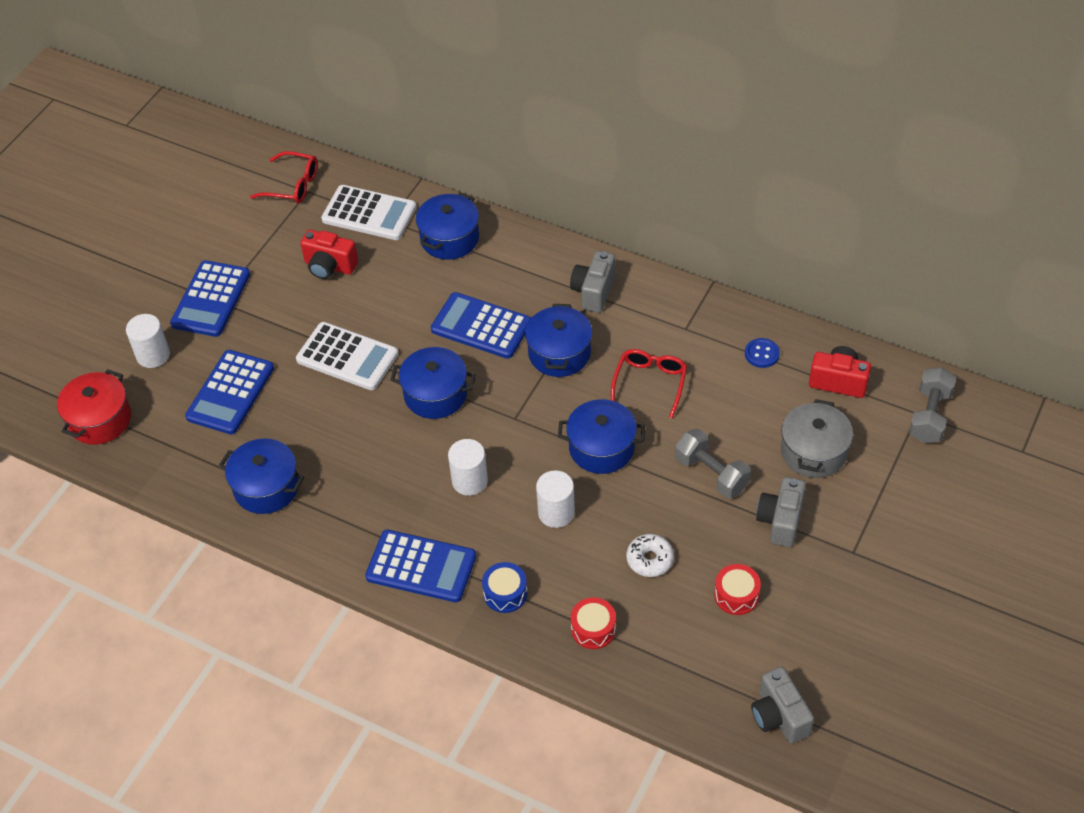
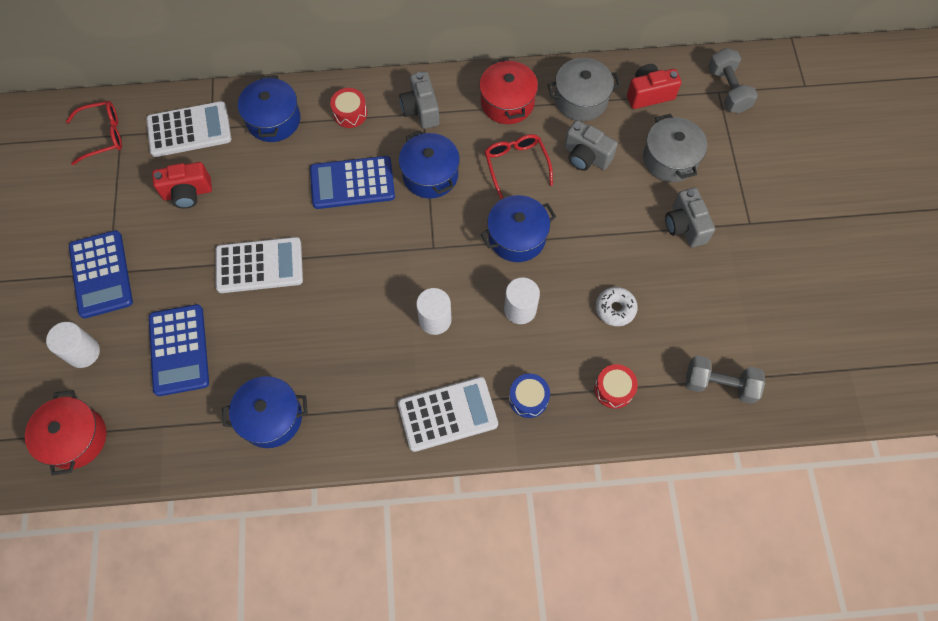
camera: 35 degrees left, 15 degrees up
blue calculator [365,530,476,602] -> white calculator [398,377,498,452]
blue pot [390,347,476,419] -> none
grey dumbbell [675,429,751,498] -> grey dumbbell moved to [686,355,765,404]
red drum [714,564,761,615] -> red drum moved to [330,88,367,128]
blue button [745,338,780,368] -> grey pot [547,58,621,121]
grey camera [751,667,814,743] -> grey camera moved to [564,120,618,171]
none -> red pot [479,58,538,124]

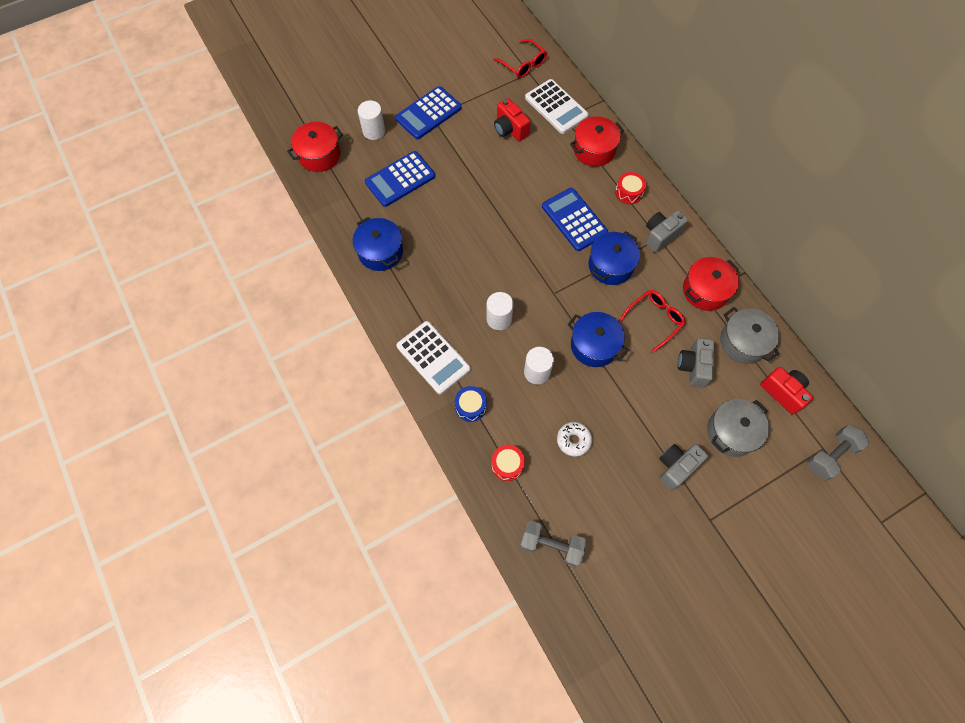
camera: 65 degrees right, 0 degrees up
white calculator [215,237,303,293] -> none
blue pot [238,75,300,142] -> red pot [570,116,624,167]
grey dumbbell [686,355,765,404] -> grey dumbbell turned 60 degrees counterclockwise [520,521,587,567]

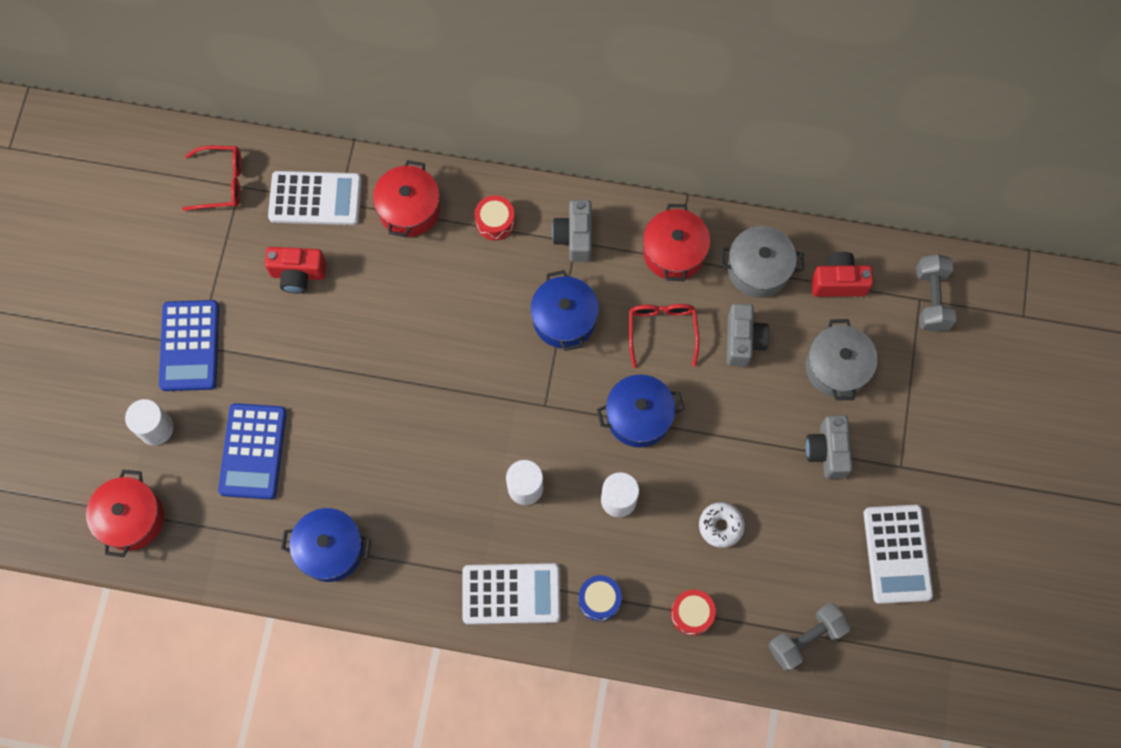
camera: 50 degrees left, 5 degrees up
blue calculator [542,188,608,251] -> none
grey camera [678,338,714,387] -> grey camera turned 135 degrees counterclockwise [726,303,770,367]
none -> white calculator [863,505,933,604]

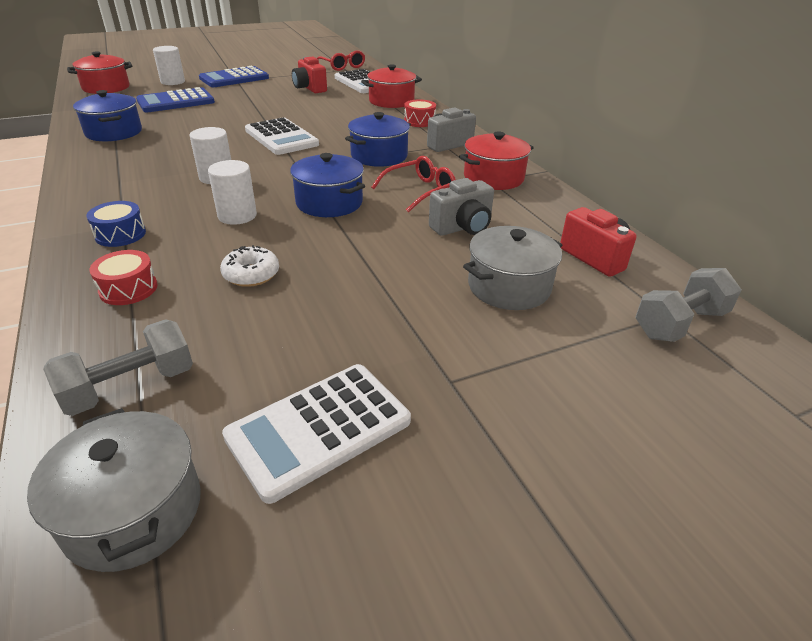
camera: 55 degrees right, 35 degrees down
white calculator [463,563,560,625] -> white calculator moved to [245,117,319,155]
grey pot [720,226,804,298] -> grey pot moved to [27,408,201,572]
grey dumbbell [768,603,851,671] -> grey dumbbell turned 60 degrees counterclockwise [43,319,193,416]
grey camera [806,415,853,479] -> none

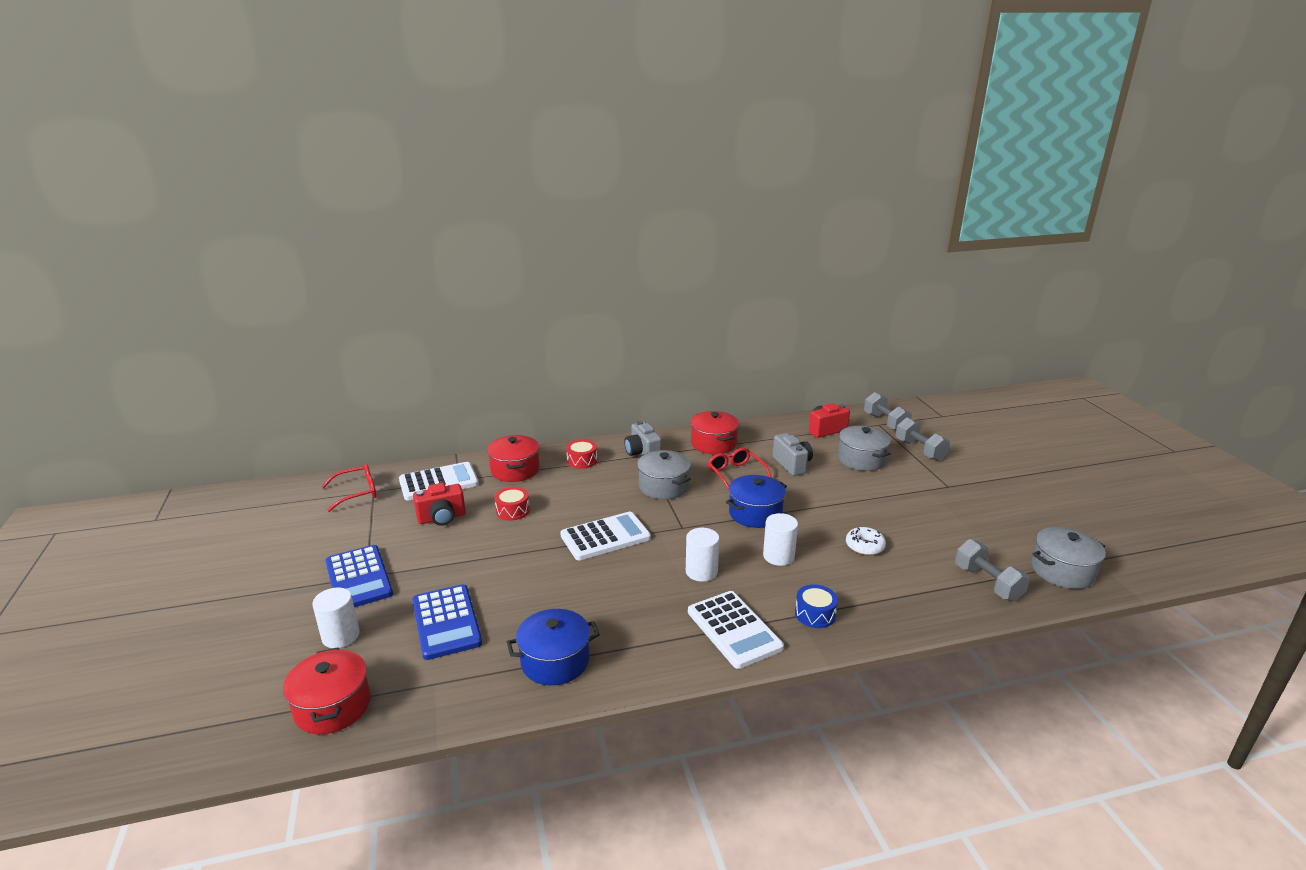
camera: 80 degrees left, 10 degrees down
red drum [89,250,158,305] -> red drum moved to [494,487,530,521]
white calculator [222,364,411,504] -> white calculator moved to [688,591,784,669]
blue pot [345,112,411,167] -> grey pot [637,450,691,499]
none -> grey dumbbell [896,417,950,461]

